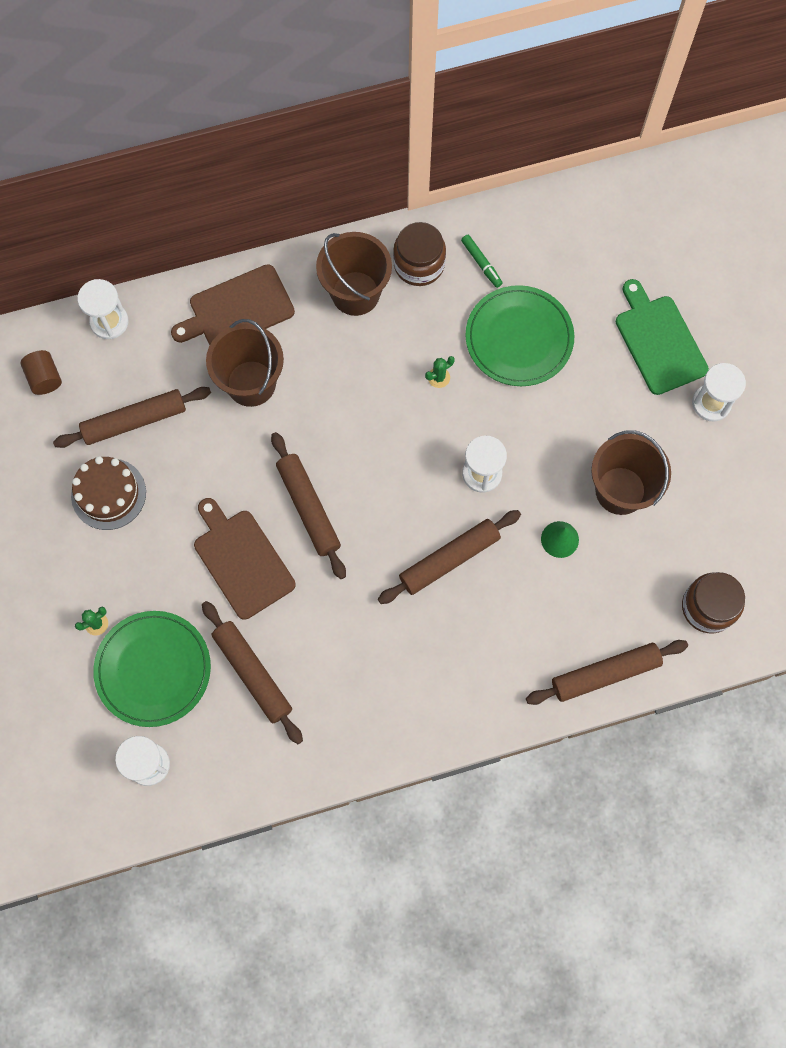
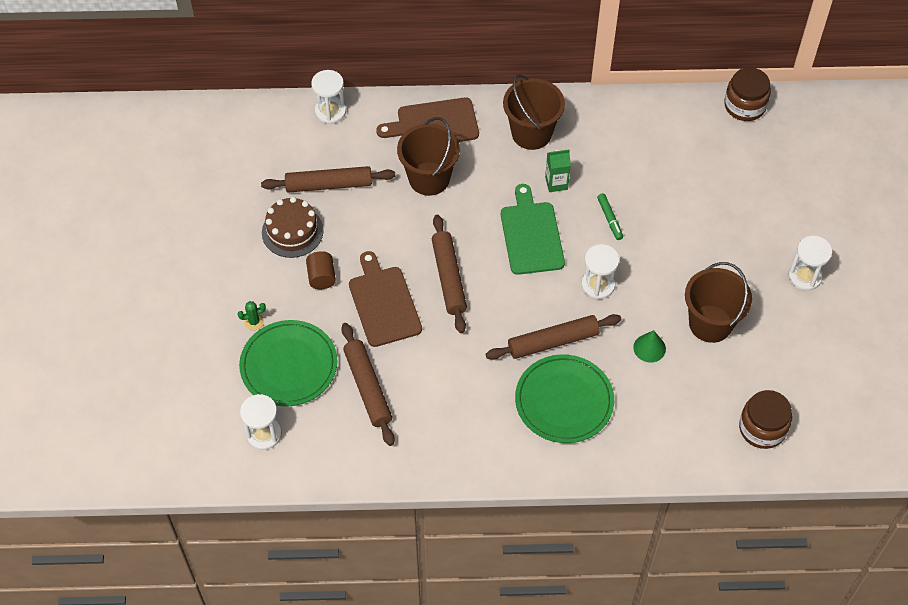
camera: 15 degrees right, 15 degrees down
brown cylinder [21,350,62,395] -> brown cylinder moved to [306,251,336,289]
brown jar [393,222,446,286] -> brown jar moved to [724,67,771,121]
green cactus [425,356,455,388] -> none
green marker [461,235,503,288] -> green marker moved to [597,193,623,240]
green plate [465,285,574,386] -> green plate moved to [515,354,614,443]
brown rolling pin [526,640,688,705] -> none
green cutting board [616,279,709,395] -> green cutting board moved to [501,184,565,275]
none -> green carton [545,149,571,192]

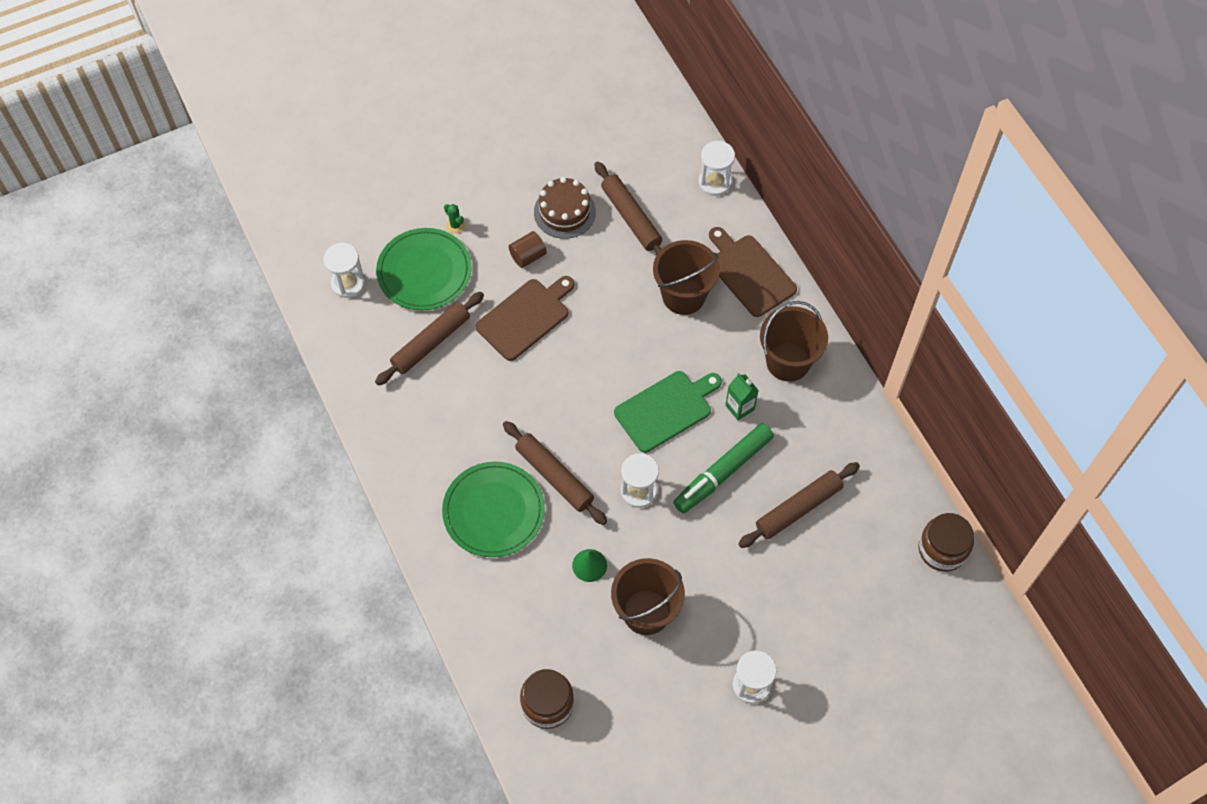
camera: 65 degrees right, 5 degrees up
brown rolling pin [432,215,467,333] -> brown rolling pin moved to [739,462,860,548]
green marker [597,193,623,240] -> green marker [673,423,774,513], size x2.10

